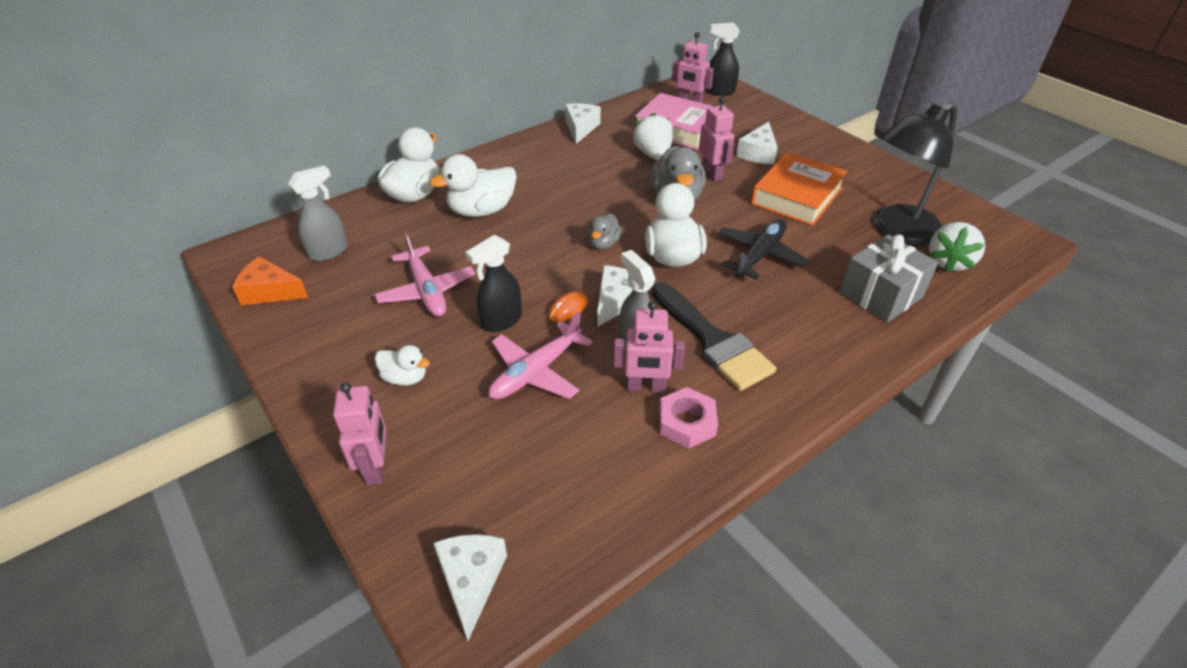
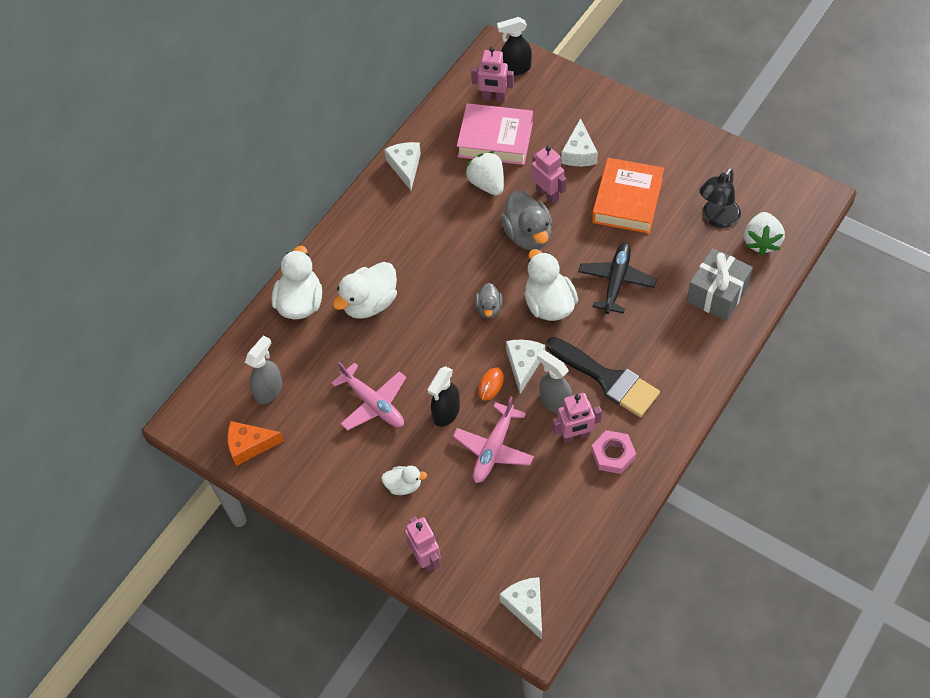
camera: 15 degrees left, 15 degrees up
black lamp [873,102,957,246] -> black lamp [699,168,741,228], size x0.65

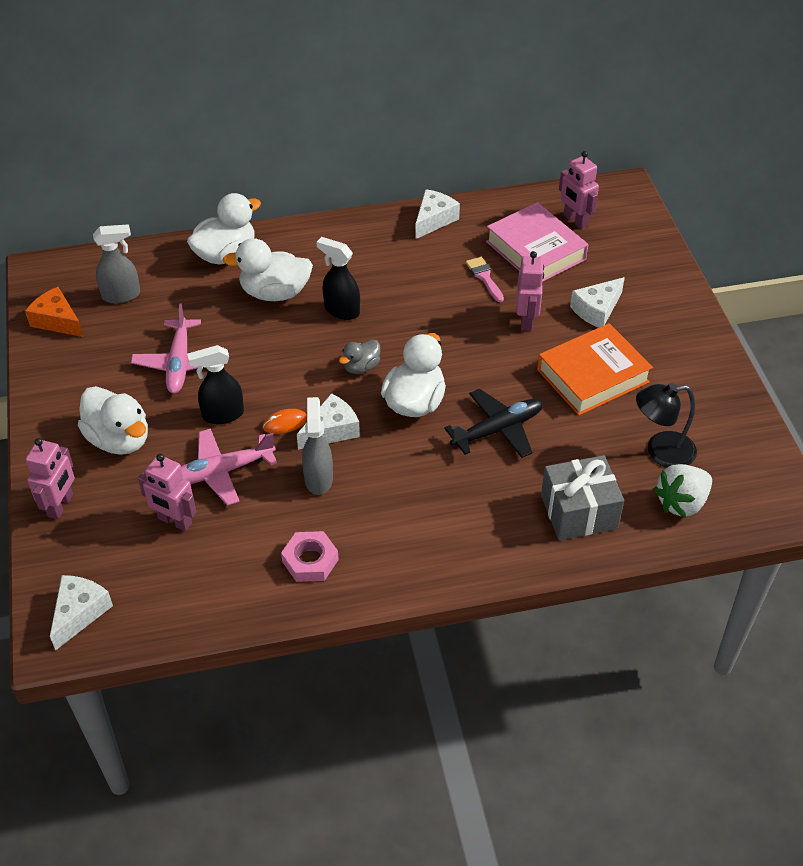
camera: 40 degrees right, 10 degrees down
white duck [381,466,427,495] -> white duck [78,386,148,455], size x1.81
white strawberry [465,151,504,196] -> pink brush [466,257,504,302]
black spray bottle [497,17,532,76] -> black spray bottle moved to [317,237,360,320]
grey duck [501,191,552,250] -> none
black brush [547,337,660,417] -> none
pink robot [553,393,602,443] -> pink robot moved to [138,454,196,531]

